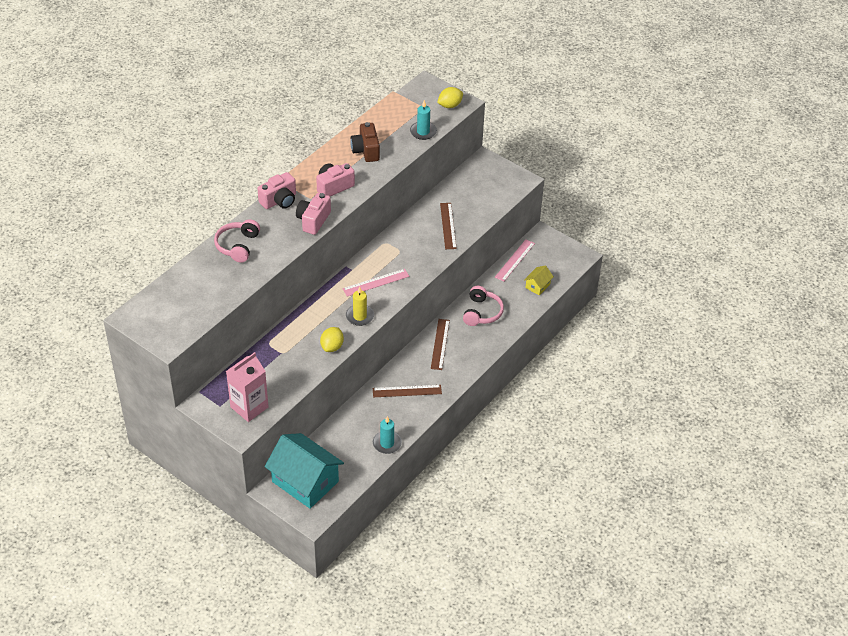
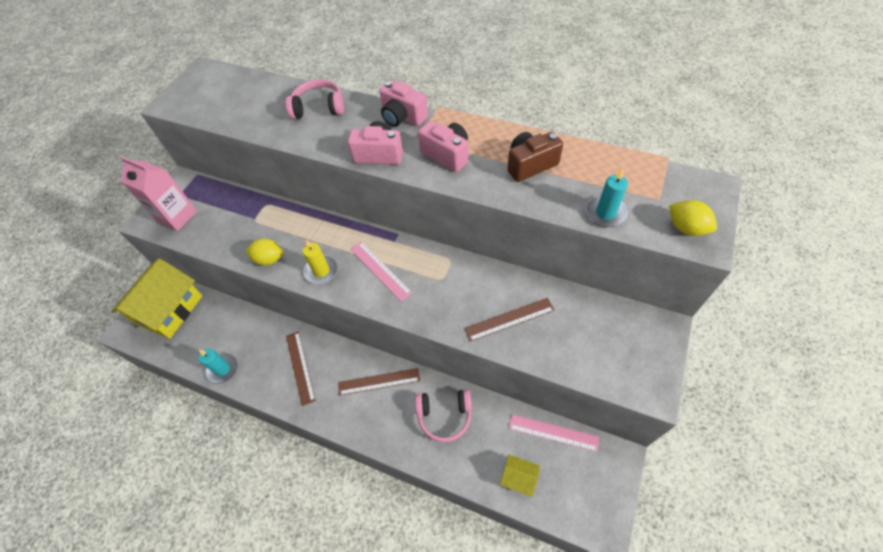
camera: 80 degrees right, 10 degrees up
turquoise house [265,433,344,509] -> yellow house [111,258,203,339]

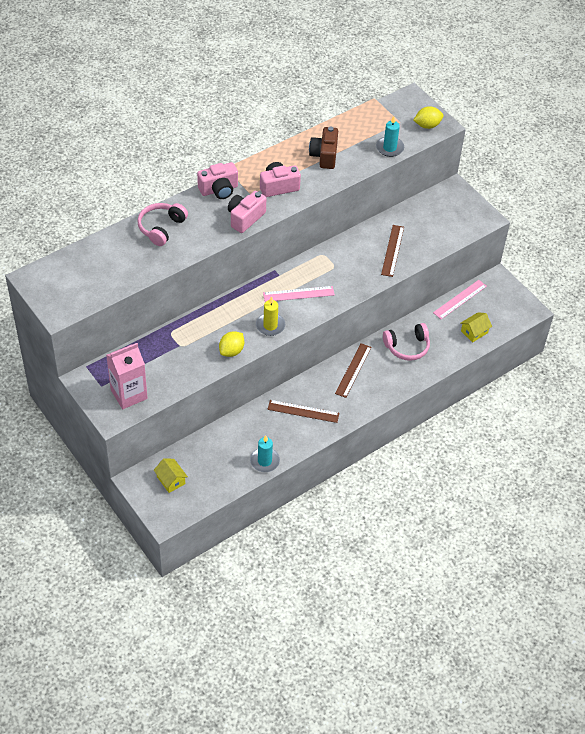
camera: 65 degrees left, 5 degrees down
yellow house [111,258,203,339] -> yellow house [154,458,188,493], size x0.44
pink headphones [415,390,472,442] -> pink headphones turned 45 degrees clockwise [383,323,430,361]

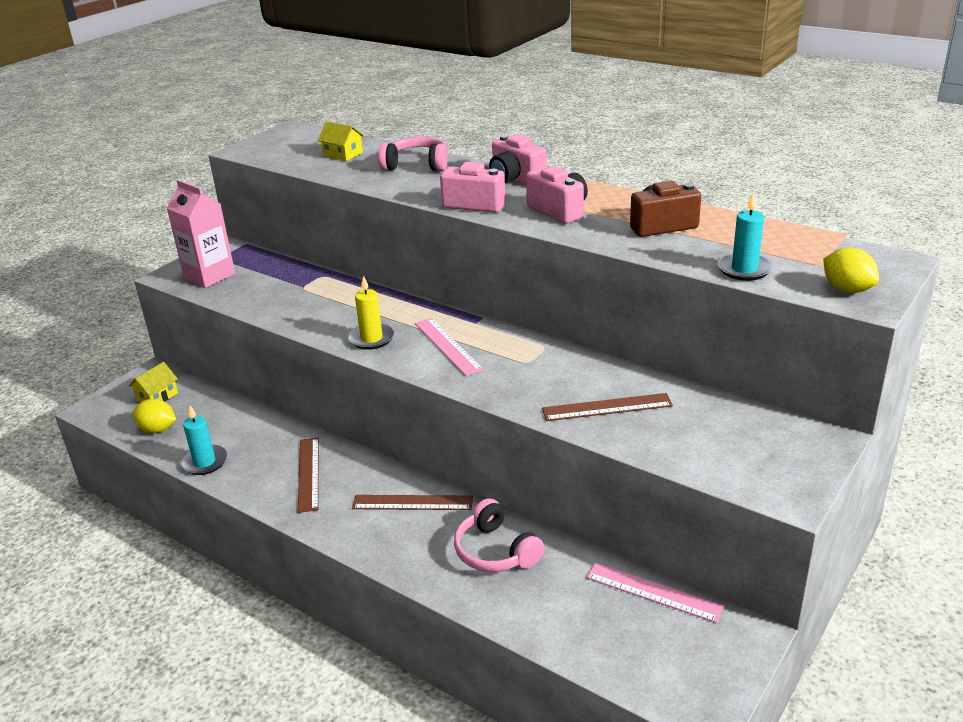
camera: 75 degrees right, 20 degrees down
yellow lemon [219,331,244,357] -> yellow lemon moved to [132,399,176,433]
yellow house [460,312,492,342] -> yellow house moved to [318,121,364,161]

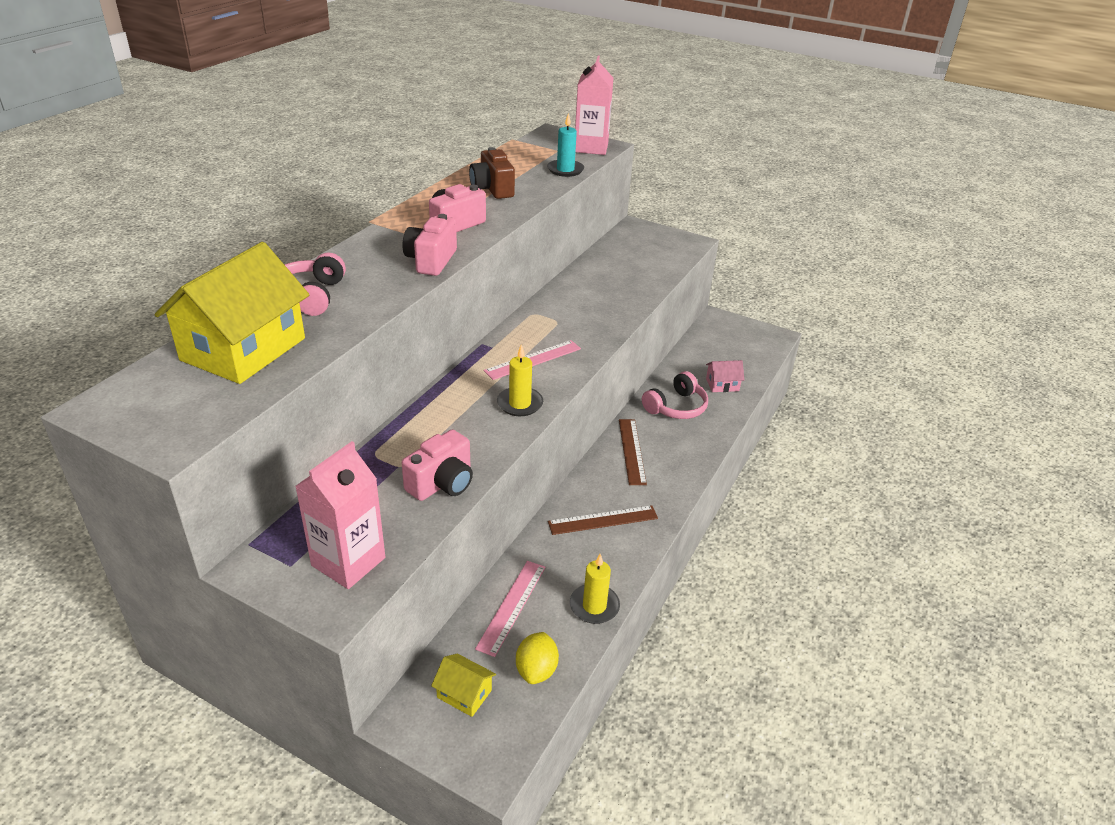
camera: 100 degrees left, 5 degrees up
turquoise candle [180,406,227,475] -> yellow candle [570,554,620,624]
yellow house [318,121,364,161] -> yellow house [155,242,309,384], size x2.27
pink camera [489,134,547,185] -> pink camera moved to [402,429,473,501]
brown ruler [542,393,673,421] -> none
pink ruler [586,563,724,623] -> pink ruler moved to [475,561,546,657]
yellow lemon [823,248,879,293] -> pink carton [575,56,613,155]
none -> pink house [706,360,744,392]

